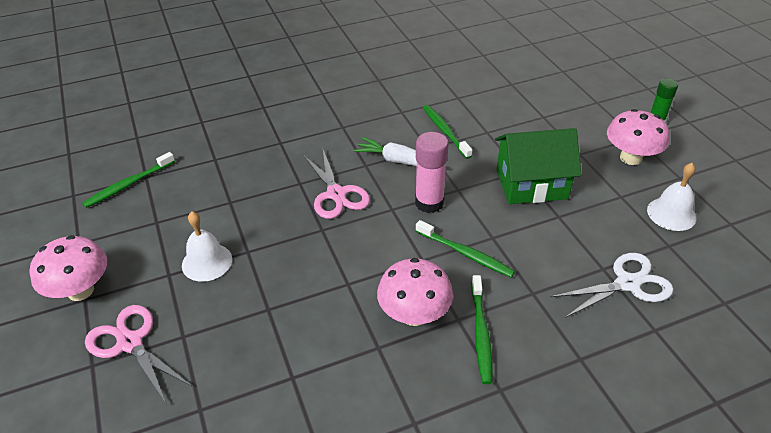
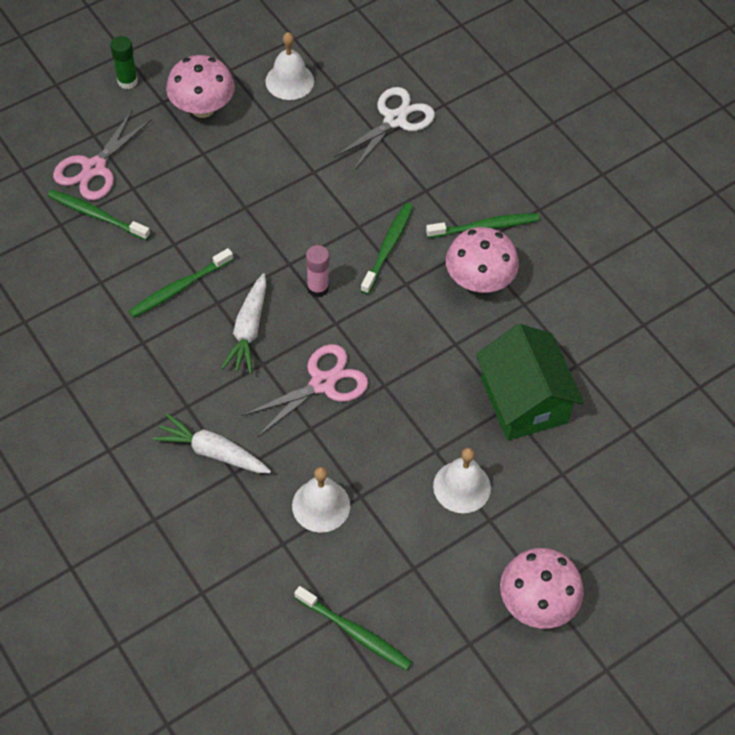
camera: 105 degrees left, 15 degrees up
pink scissors [85,305,192,403] -> pink scissors moved to [53,110,152,200]
pink glue stick [415,132,449,213] -> pink glue stick [306,245,329,298], size x0.65
green house [495,128,581,204] -> green house moved to [476,324,584,440]
white scissors [551,253,673,318] -> white scissors turned 75 degrees clockwise [334,87,435,171]
none -> green toothbrush [48,190,150,240]
none -> white carrot [153,414,271,473]
none -> white bell [292,467,350,533]

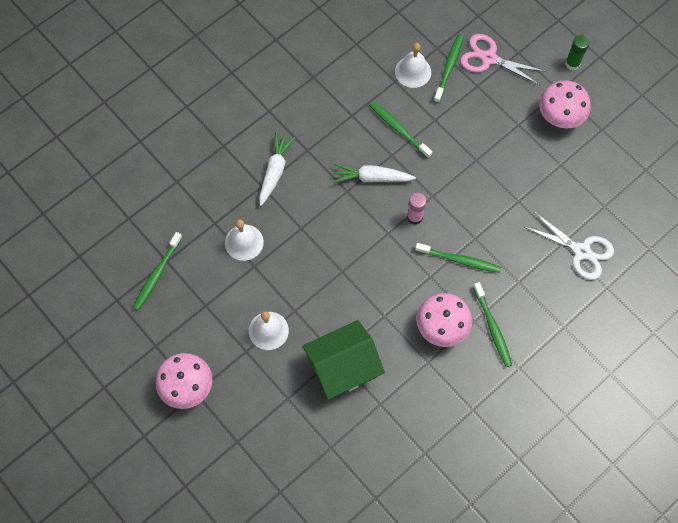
camera: 85 degrees right, 10 degrees up
pink scissors [242,344,368,437] -> none
white bell [265,32,314,100] -> white bell moved to [395,43,431,88]

